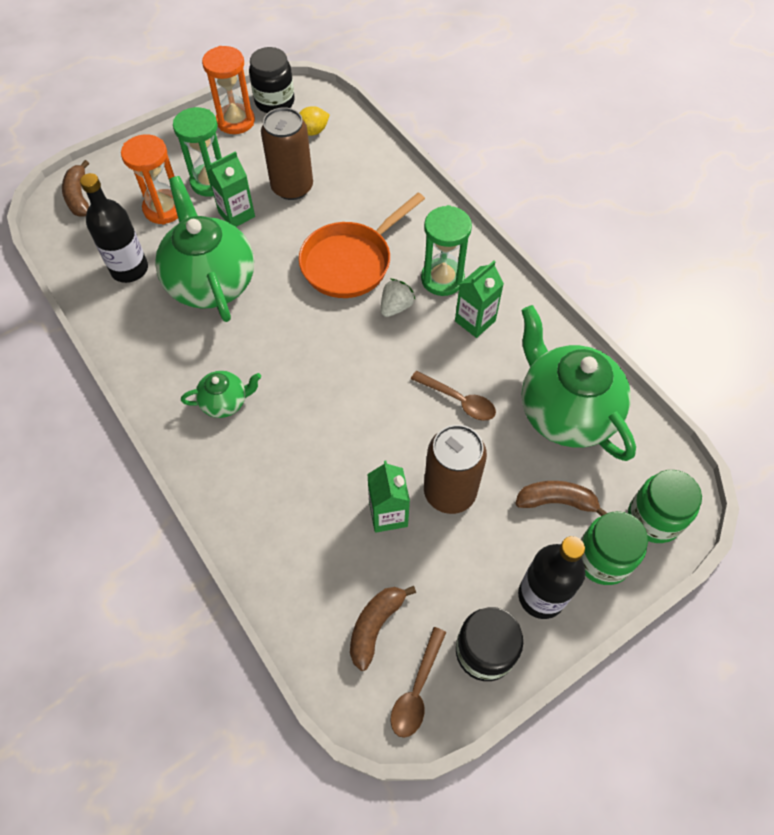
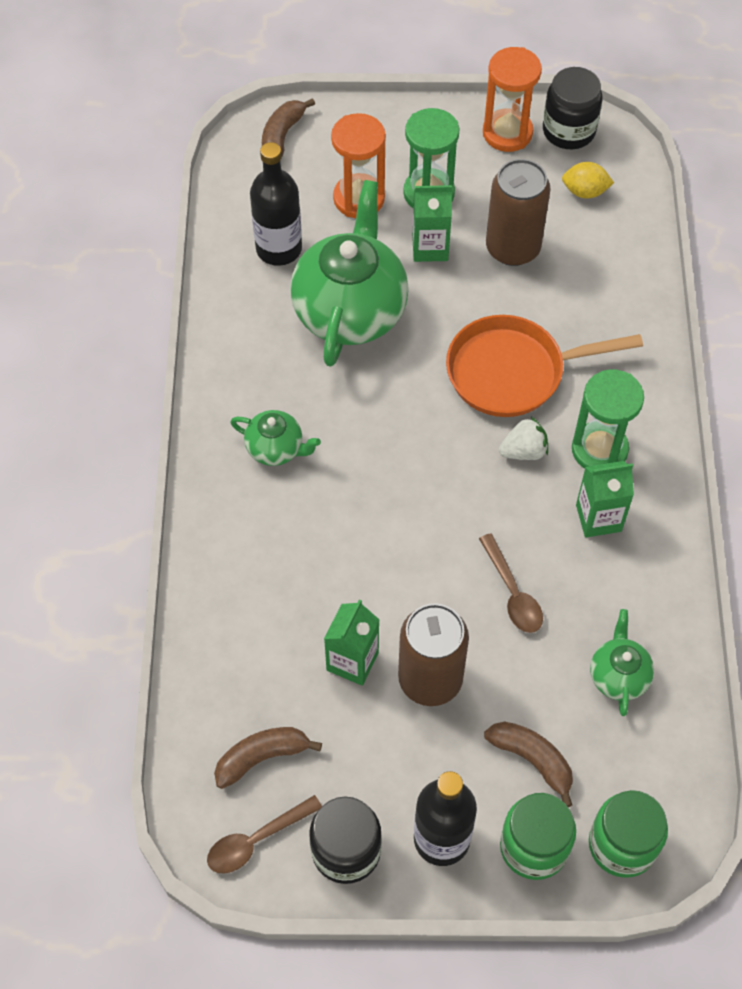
camera: 35 degrees right, 0 degrees up
green teapot [522,305,636,461] -> green teapot [590,609,654,716], size x0.48

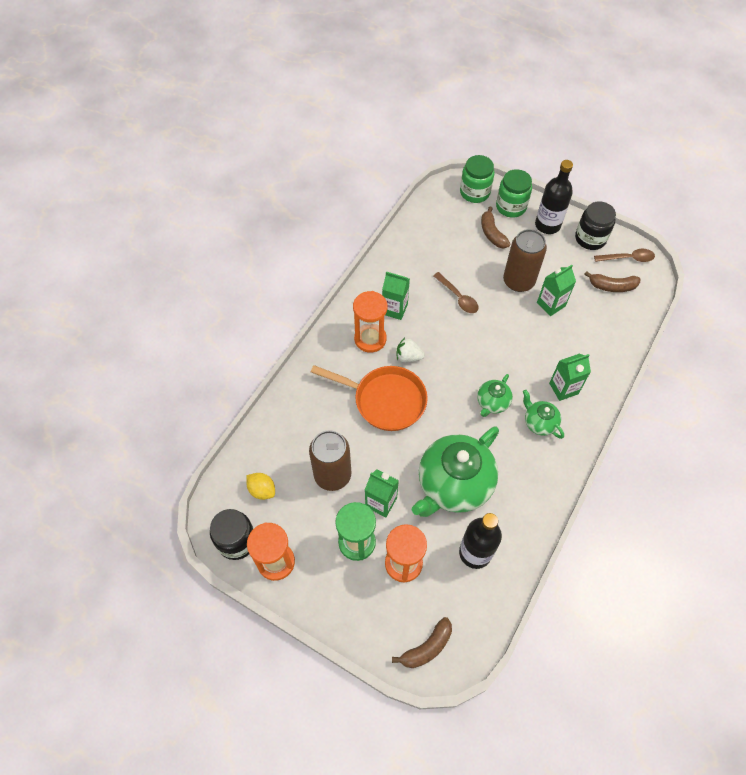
camera: 150 degrees left, 0 degrees up
brown spoon [479,533,543,633] -> brown spoon turned 135 degrees clockwise [433,272,479,313]
green hourglass [572,370,644,469] -> orange hourglass [353,291,387,353]
green teapot [590,609,654,716] -> green teapot moved to [477,374,513,417]
none -> green carton [549,353,591,401]

